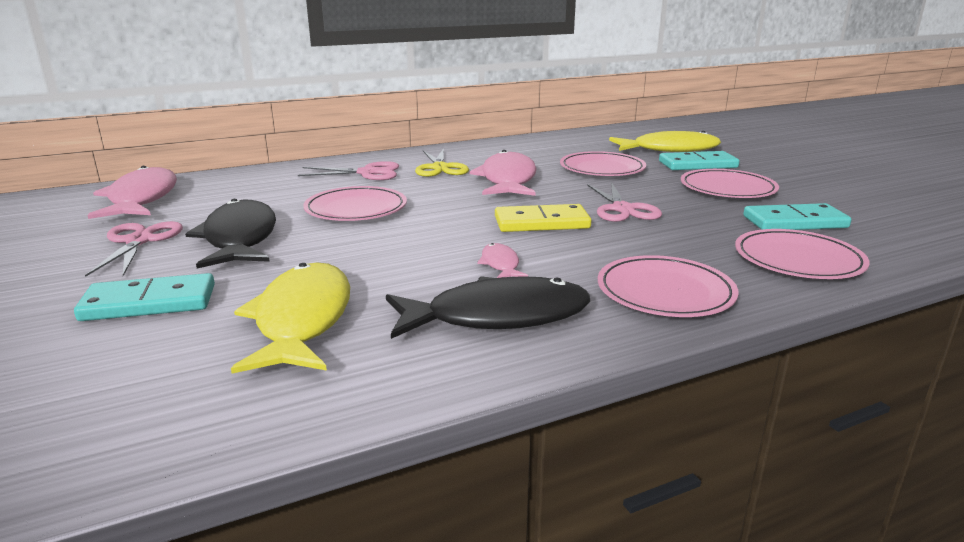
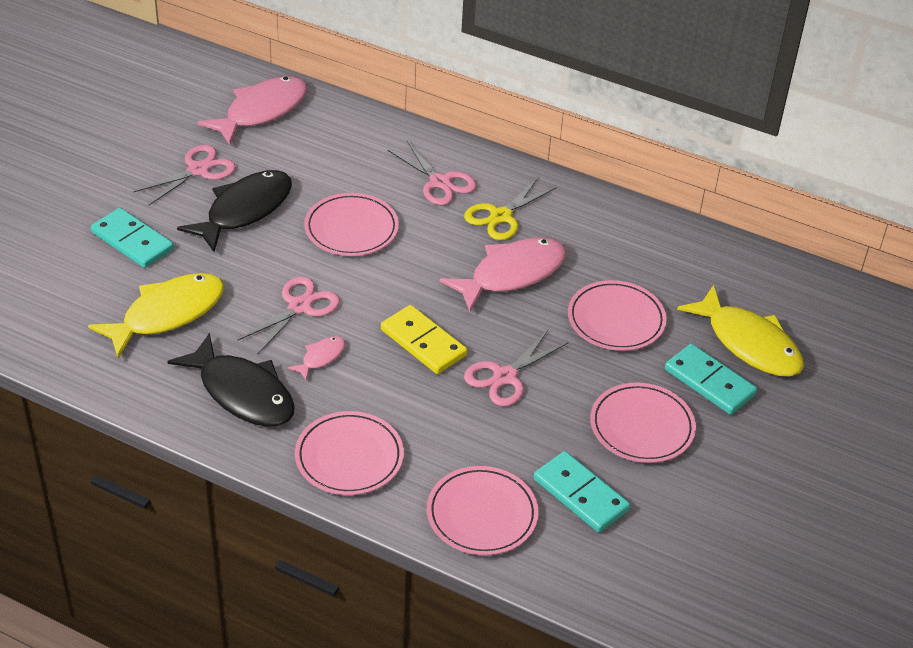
camera: 50 degrees right, 20 degrees up
none -> pink scissors [237,276,340,354]

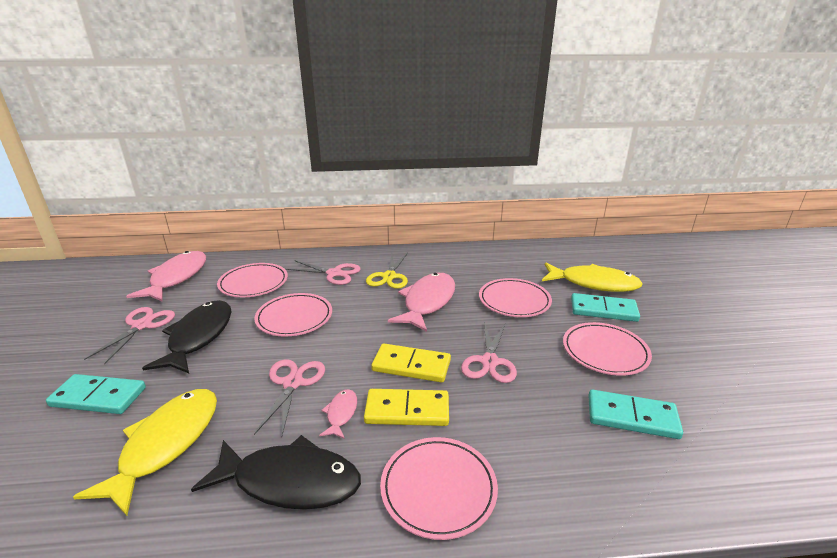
camera: 30 degrees left, 15 degrees down
pink plate [427,466,539,555] -> pink plate moved to [217,263,288,297]
none -> yellow domino [364,389,449,426]

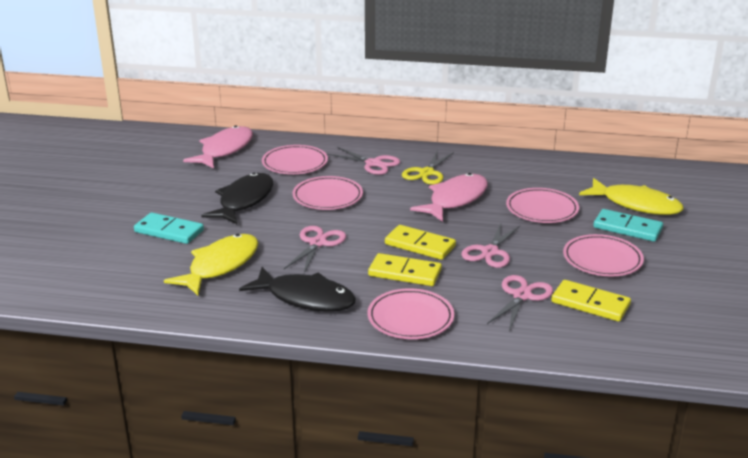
camera: 15 degrees right, 0 degrees up
pink scissors [84,307,175,365] -> pink scissors moved to [487,275,553,331]
pink fish [319,389,357,439] -> none
turquoise domino [588,389,683,439] -> yellow domino [551,280,631,322]

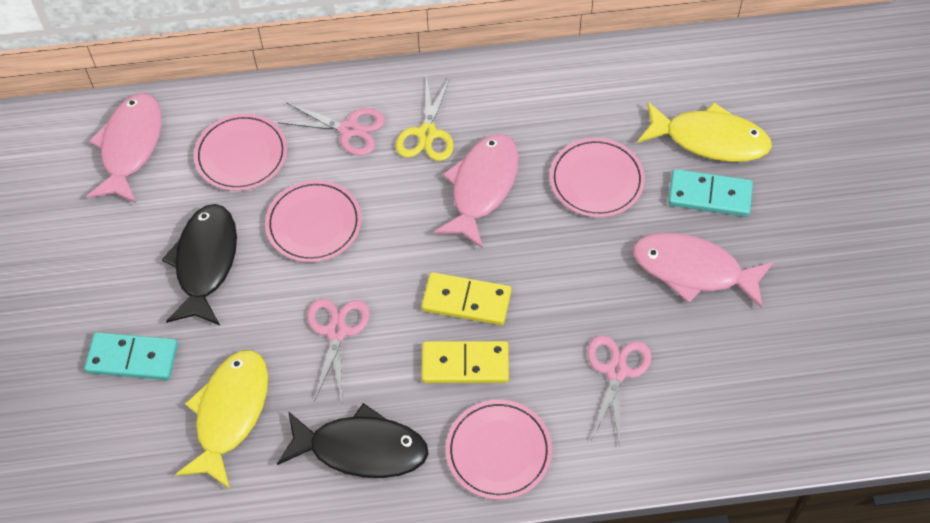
camera: 15 degrees left, 30 degrees up
pink scissors [461,224,520,268] -> none
yellow domino [551,280,631,322] -> none
pink plate [563,234,644,276] -> pink fish [633,233,774,308]

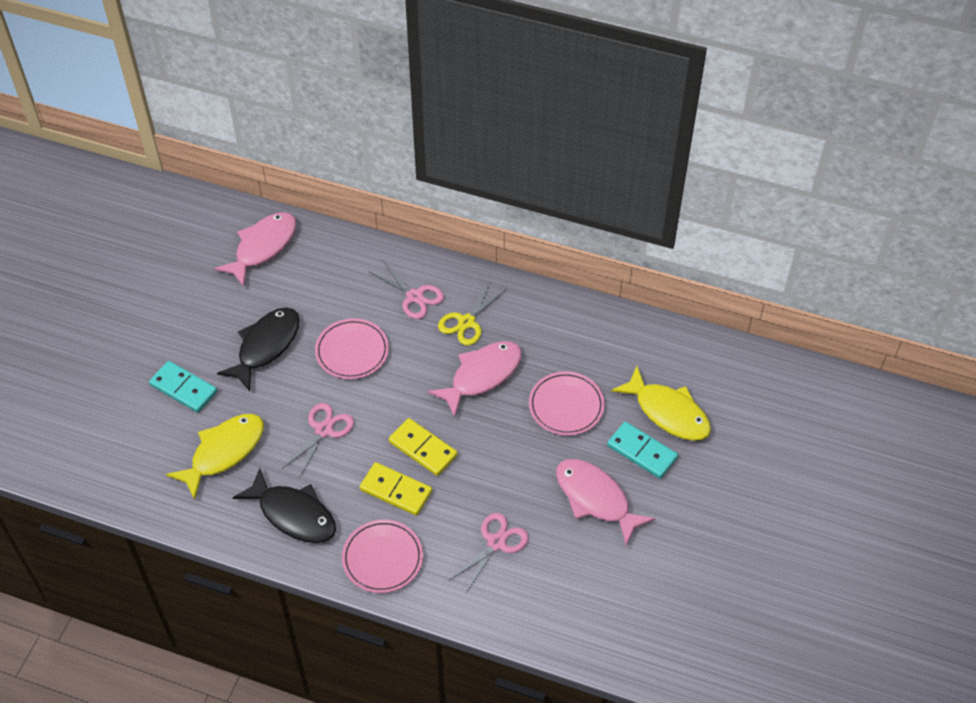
camera: 25 degrees right, 5 degrees down
pink plate [194,114,287,191] -> none

